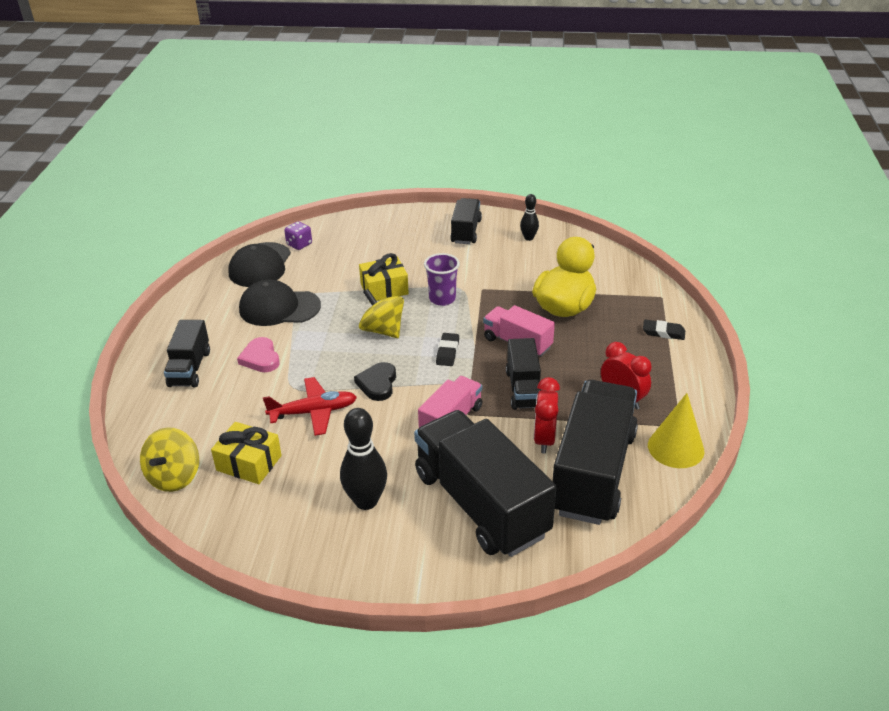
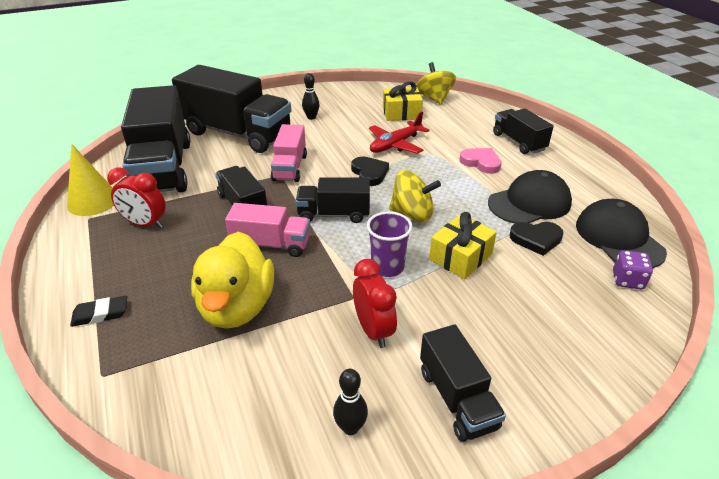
camera: 150 degrees right, 0 degrees up
black bowling pin [340,408,387,510] -> black bowling pin [302,73,320,120], size x0.56
black eraser [436,333,459,366] -> black truck [296,177,370,223]
red clock [534,377,560,454] -> red clock moved to [353,259,397,348]
none -> black heart [510,222,564,256]

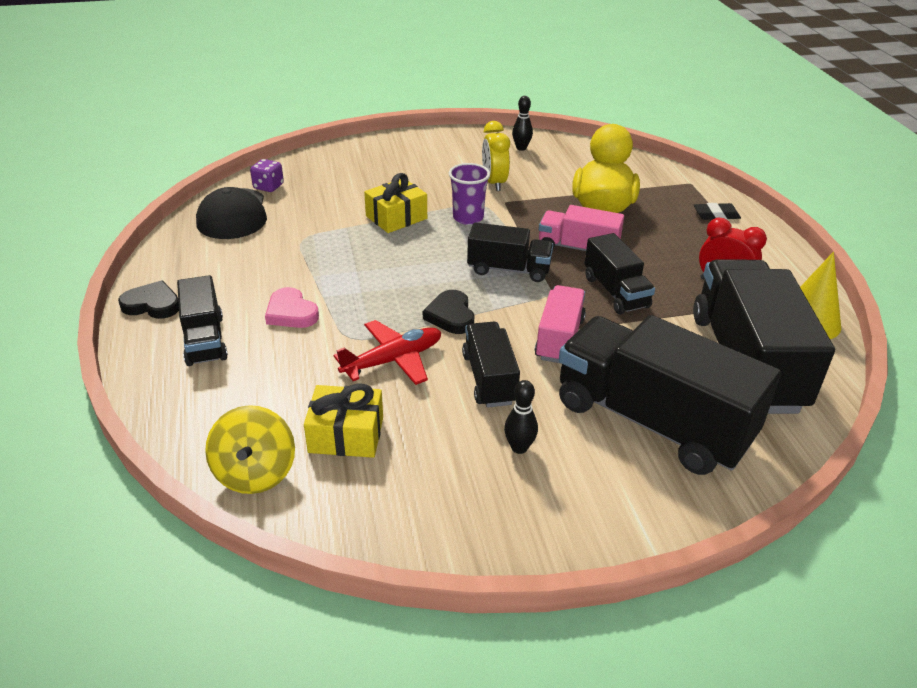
camera: 170 degrees left, 0 degrees up
red clock [353,259,397,348] -> yellow clock [482,121,510,191]
yellow spinning top [389,170,441,223] -> none
black truck [420,324,506,442] -> black truck moved to [462,322,520,407]
black cap [488,170,572,224] -> none
black heart [510,222,564,256] -> black heart moved to [118,280,179,319]

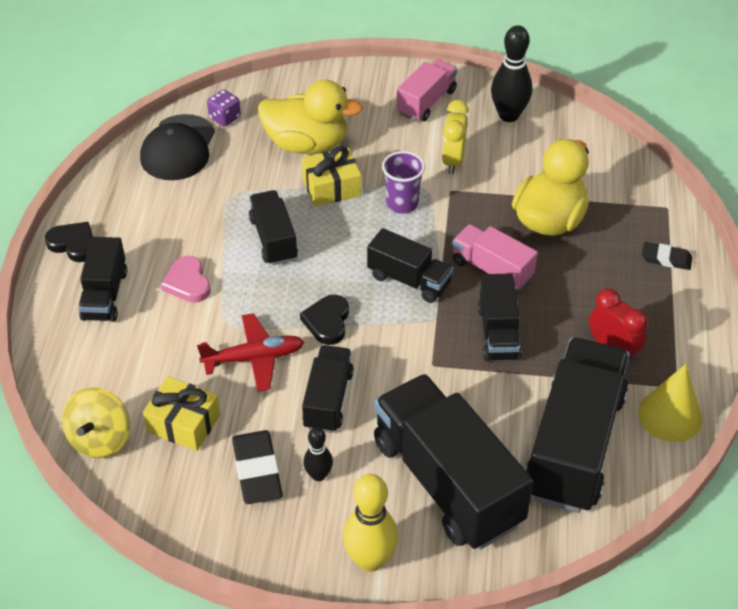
camera: 20 degrees right, 10 degrees up
black bowling pin [512,96,533,151] -> black bowling pin [491,25,532,122], size x1.77
pink truck [535,285,586,364] -> pink truck moved to [397,59,457,121]
none -> black eraser [232,430,283,504]
none -> black truck [249,190,298,265]
none -> yellow duck [258,80,363,154]
none -> yellow bowling pin [343,474,398,572]

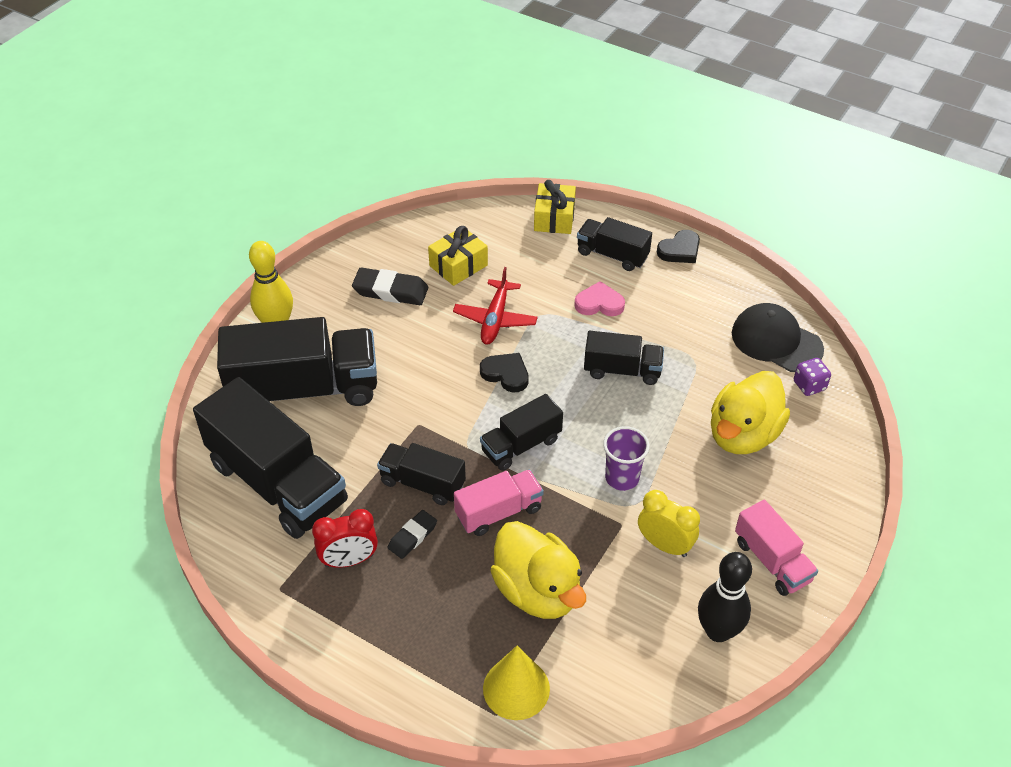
camera: 115 degrees right, 0 degrees up
yellow spinning top [62,387,130,458] -> none
yellow gift [302,146,361,206] -> yellow gift moved to [534,180,576,234]
black truck [302,345,354,433] -> none
black bowling pin [303,427,333,481] -> none
yellow cone [638,364,702,442] -> yellow cone moved to [483,646,550,720]
black eraser [642,242,692,270] -> black eraser moved to [388,510,437,559]

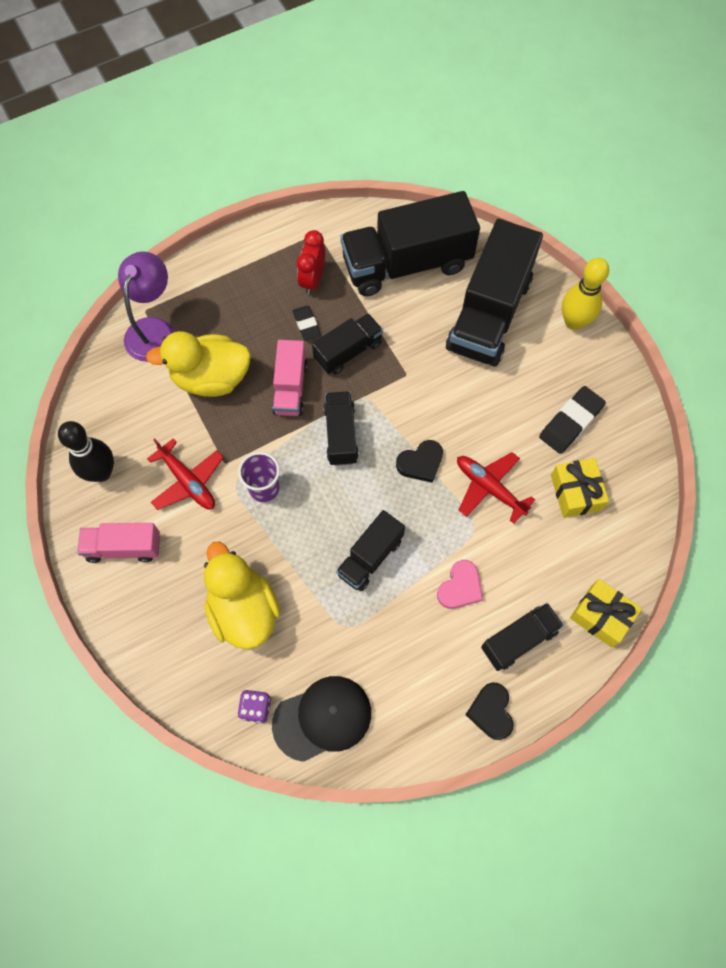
camera: 120 degrees right, 20 degrees up
yellow cone [483,646,550,720] -> purple lamp [118,251,174,362]
yellow clock [638,490,700,557] -> red plane [147,438,224,510]

